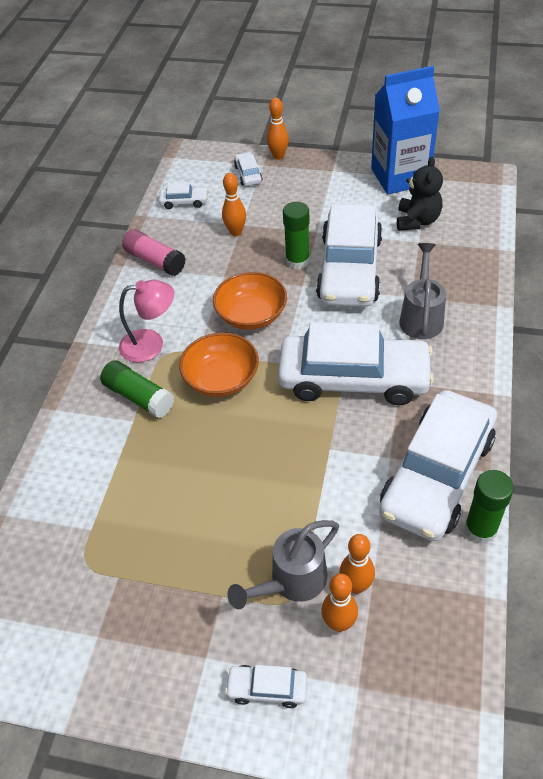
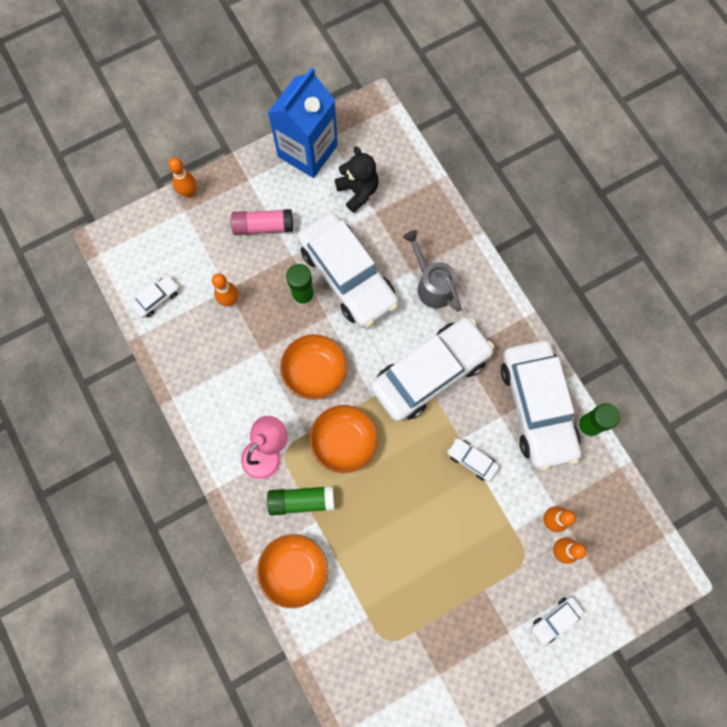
camera: 45 degrees left, 25 degrees up
pink glue stick [122,229,186,276] -> pink glue stick moved to [231,209,293,235]
grey watering can [227,520,339,609] -> none
white car [234,152,262,186] -> white car moved to [447,438,499,482]
none -> orange bowl [257,534,328,608]

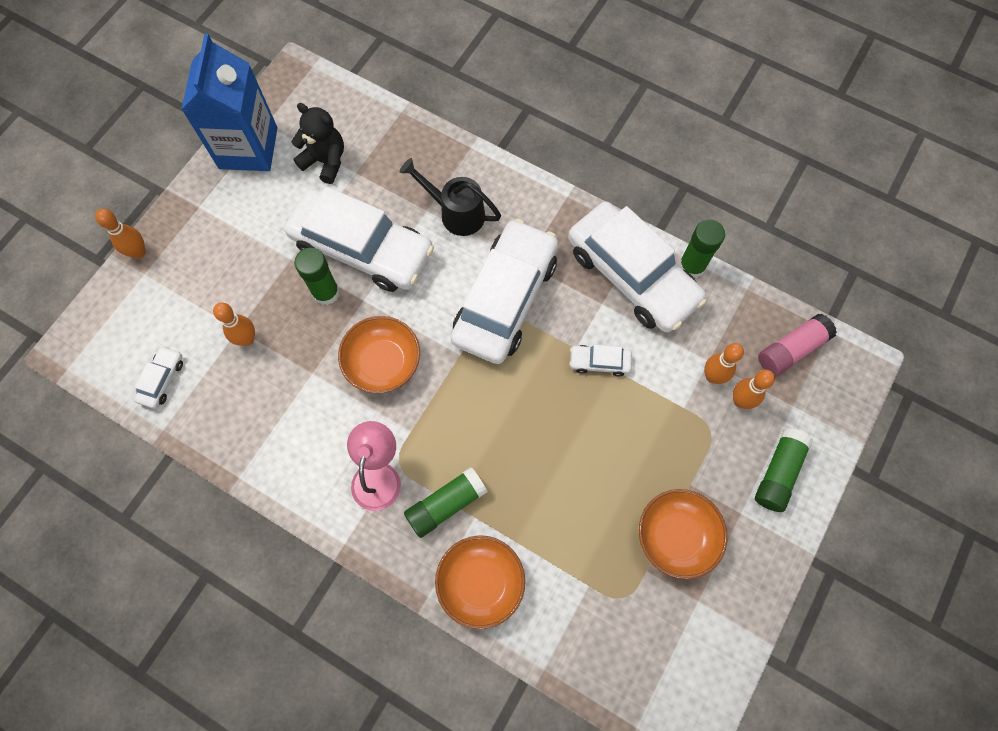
camera: 30 degrees left, 5 degrees down
pink glue stick [231,209,293,235] -> pink glue stick moved to [758,314,837,376]
orange bowl [309,405,378,473] -> orange bowl moved to [639,489,727,579]
grey watering can [403,230,461,312] -> black watering can [400,158,501,236]
white car [531,596,584,645] -> green glue stick [755,428,813,512]

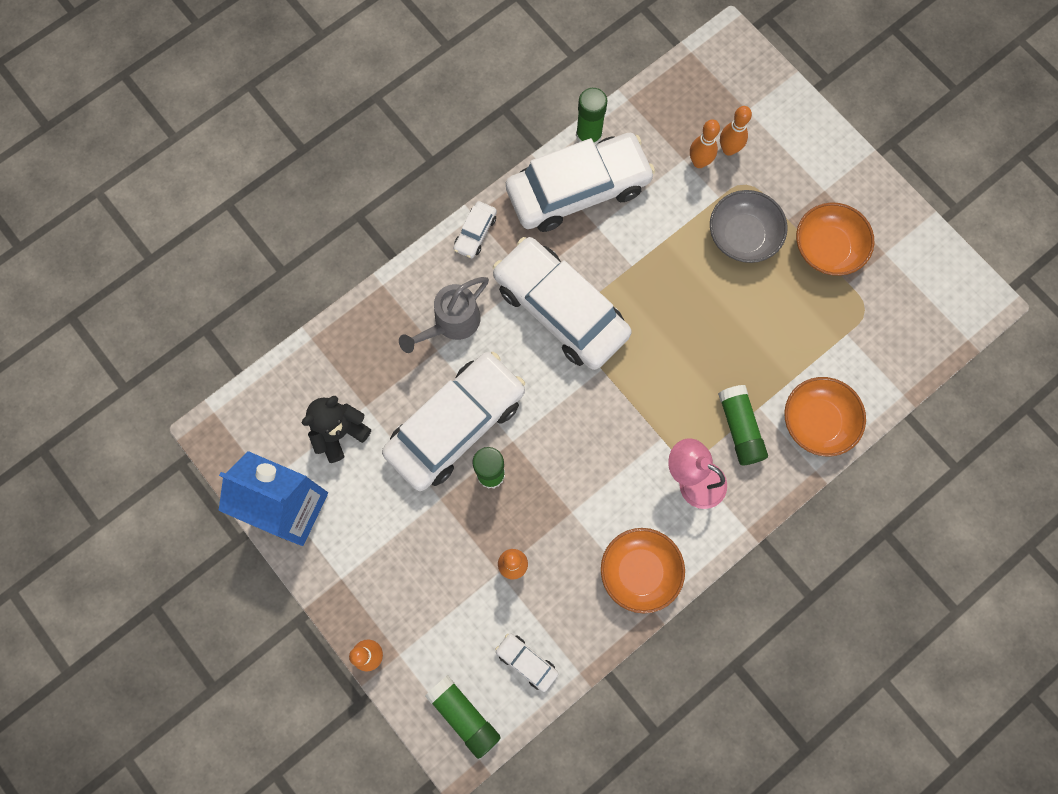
camera: 70 degrees left, 5 degrees up
orange bowl [338,316,420,394] -> orange bowl moved to [601,528,685,614]
black watering can [400,158,501,236] -> grey watering can [399,277,489,353]
white car [569,345,632,377] -> white car moved to [453,201,497,258]
green glue stick [755,428,813,512] -> green glue stick moved to [425,675,501,759]
pink glue stick [758,314,837,376] -> none
none -> grey bowl [710,190,787,263]

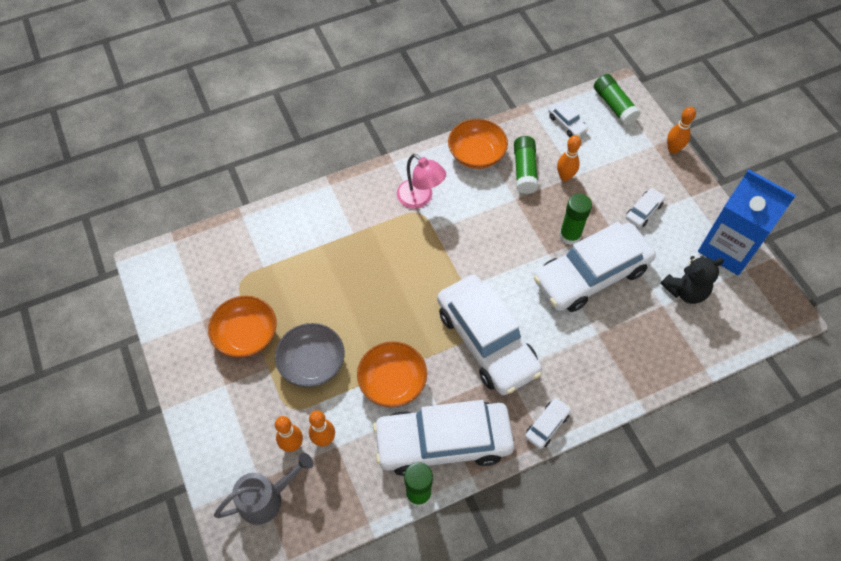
camera: 165 degrees left, 15 degrees down
grey watering can [399,277,489,353] -> grey watering can moved to [214,453,314,525]
green glue stick [718,385,768,465] -> green glue stick moved to [514,136,538,194]
orange bowl [784,377,866,456] -> orange bowl moved to [357,341,427,407]
none -> white car [626,188,665,227]

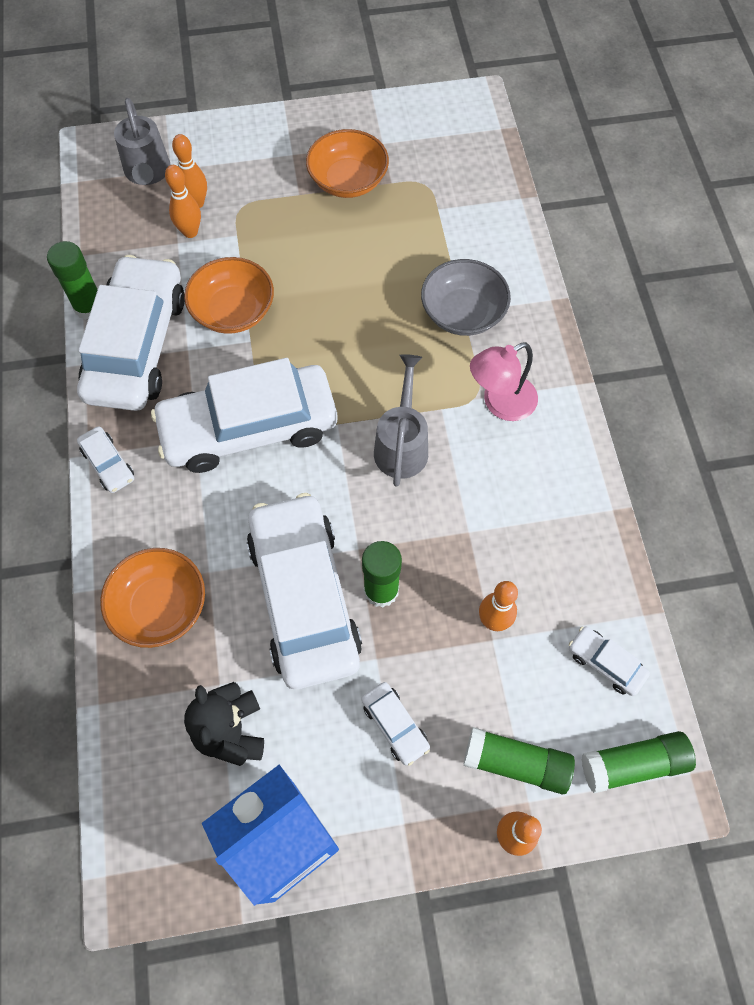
camera: 105 degrees right, 5 degrees up
grey bowl [275,323,344,387] -> grey bowl moved to [421,259,511,336]
orange bowl [448,119,508,169] -> orange bowl moved to [100,548,205,648]
green glue stick [514,136,538,194] -> green glue stick moved to [464,727,575,794]
white car [548,101,588,137] -> white car turned 60 degrees clockwise [569,626,650,696]
none -> grey watering can [374,354,428,487]

